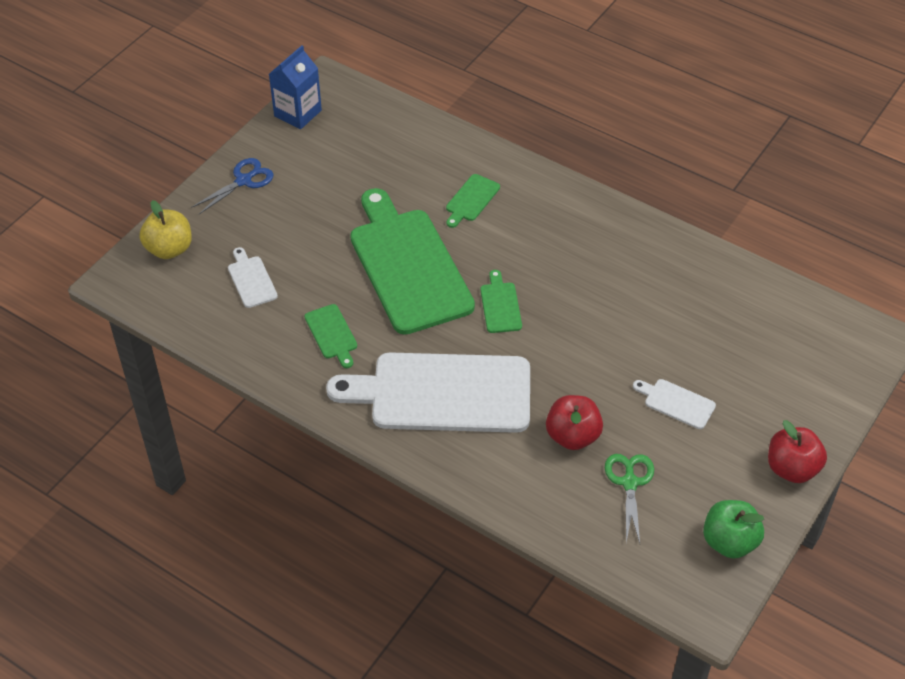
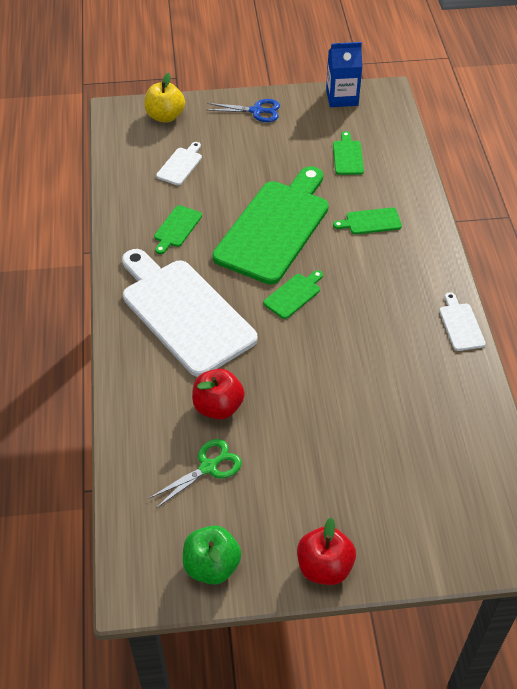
camera: 50 degrees right, 0 degrees up
white cutting board [633,379,716,429] -> white cutting board moved to [439,292,486,351]
none -> green cutting board [333,131,364,175]

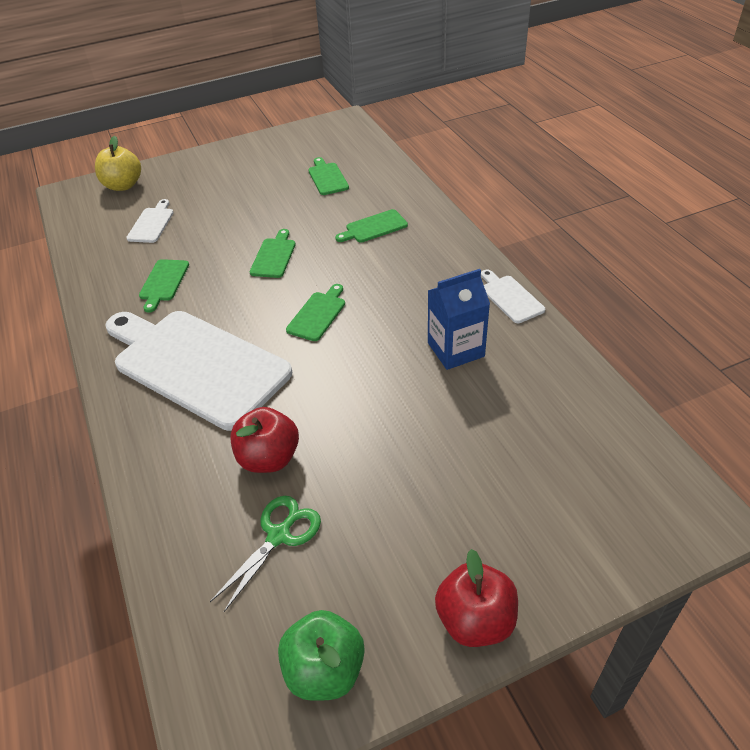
camera: 15 degrees left, 5 degrees down
blue scissors [206,99,280,122] -> none
green cutting board [212,166,329,284] -> green cutting board [250,229,296,278], size x0.41
blue carton [326,42,363,107] -> blue carton moved to [428,269,490,370]

